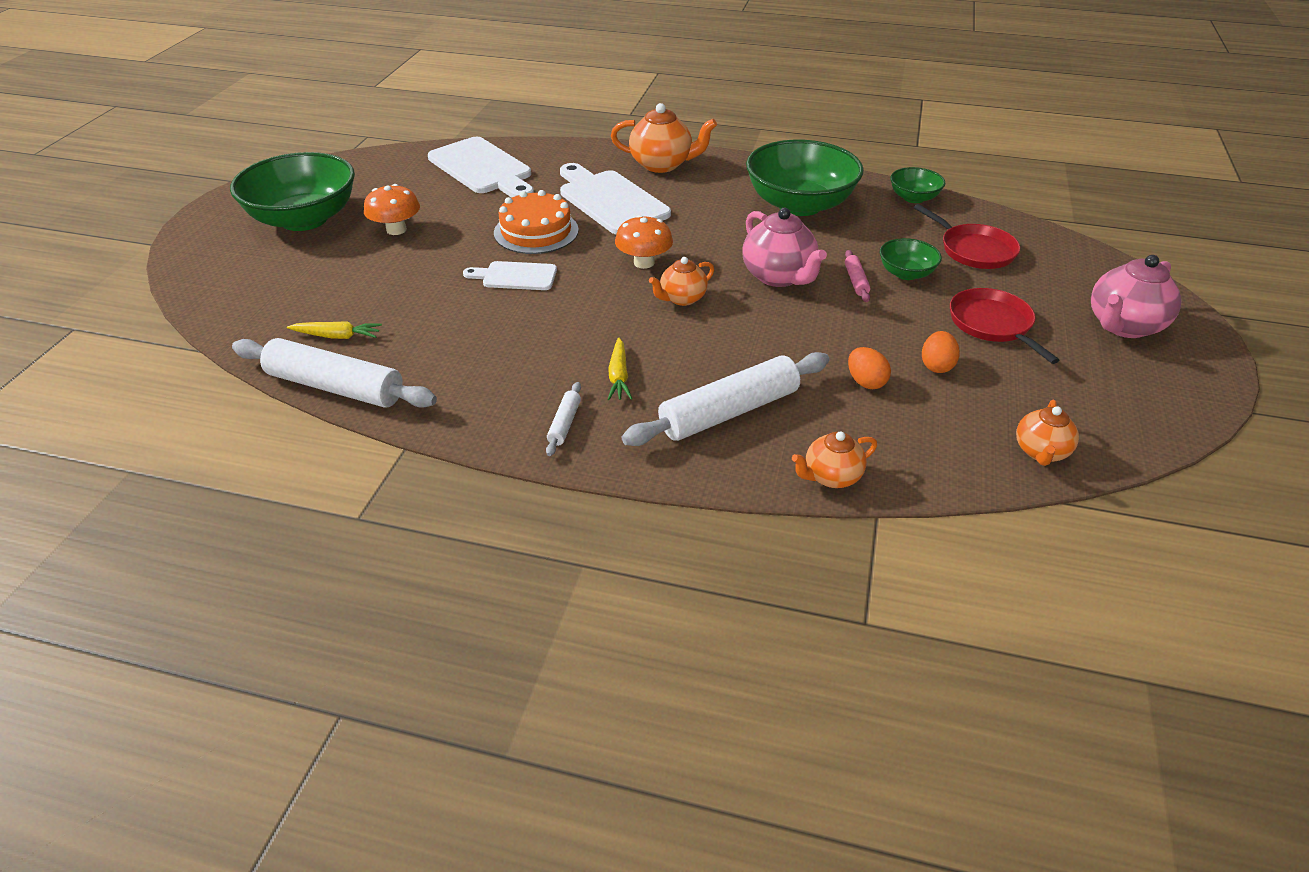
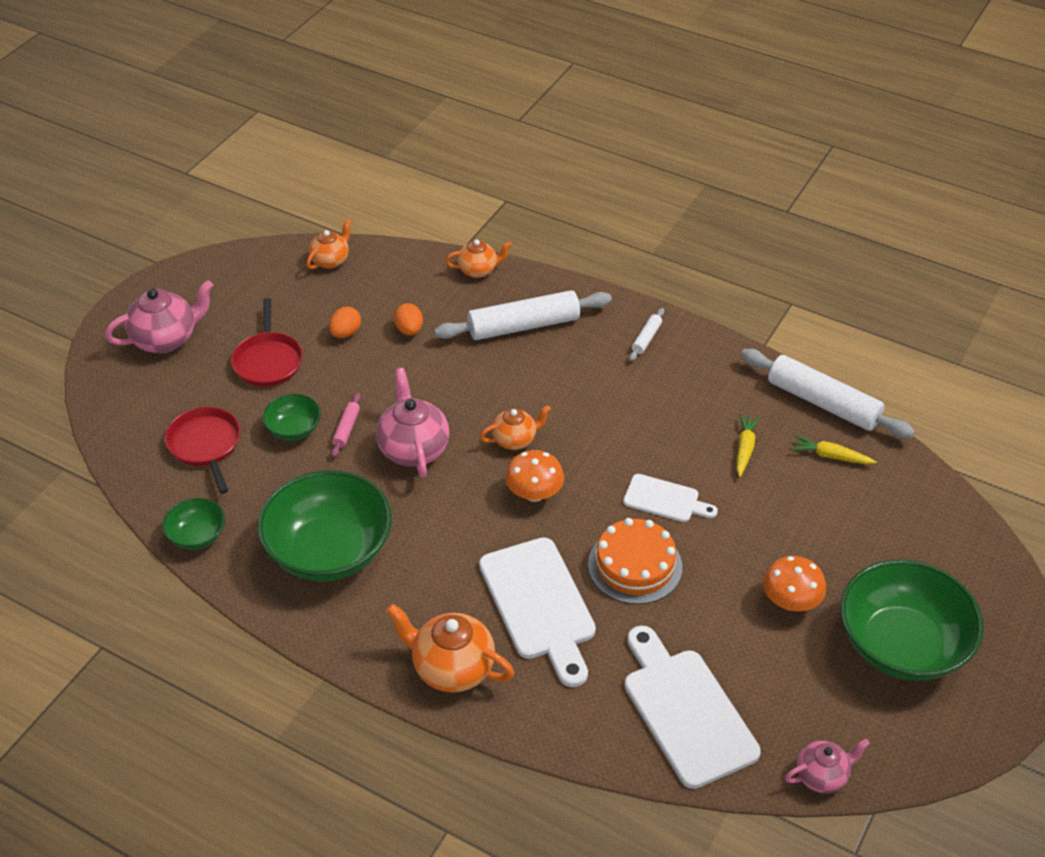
camera: 165 degrees left, 5 degrees up
yellow carrot [608,337,632,400] -> yellow carrot moved to [737,414,760,477]
none -> pink teapot [785,739,870,793]

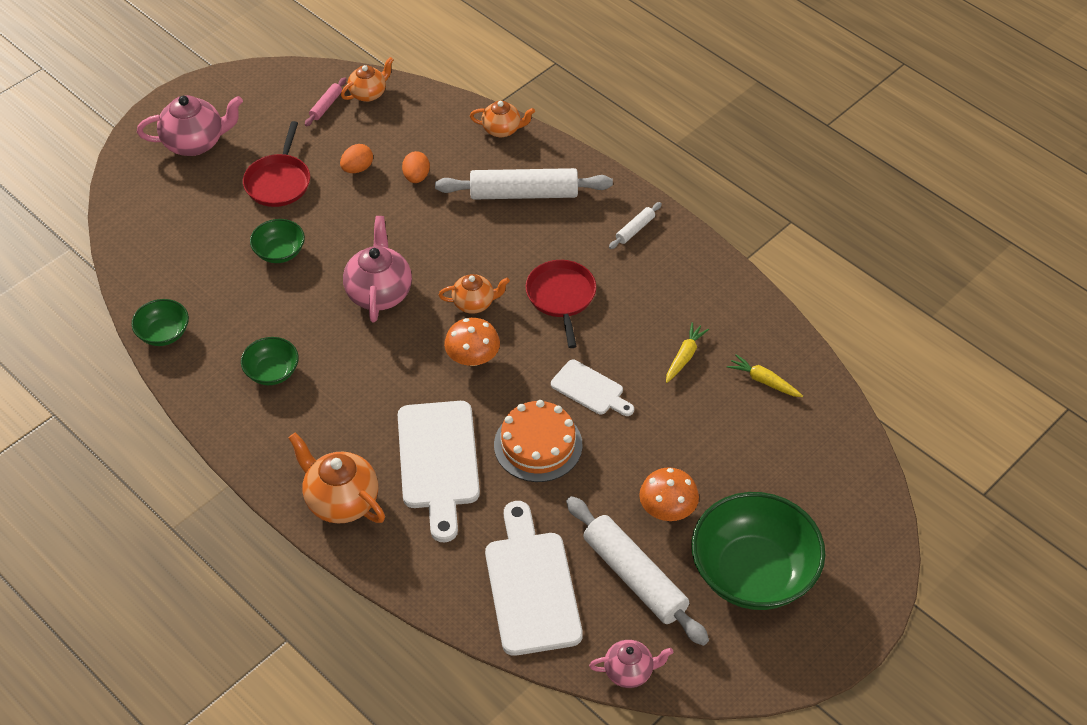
camera: 15 degrees right, 5 degrees up
red pan [165,407,240,494] -> red pan moved to [525,260,596,348]
green bowl [258,470,392,582] -> green bowl [241,337,299,385], size x0.48
pink rolling pin [331,393,361,457] -> pink rolling pin moved to [305,77,346,126]
white rolling pin [741,349,915,438] -> white rolling pin moved to [566,496,709,646]

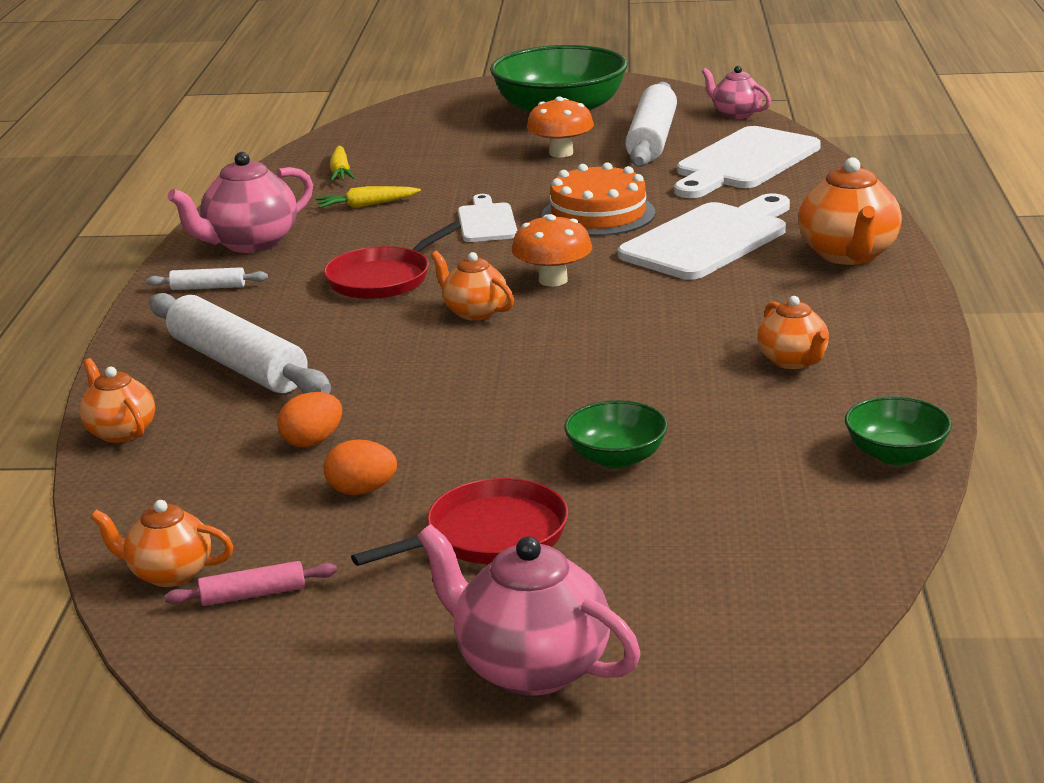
camera: 130 degrees left, 25 degrees down
green bowl [241,337,299,385] -> orange teapot [757,296,829,369]
pink teapot [343,216,412,322] -> pink teapot moved to [167,152,313,253]

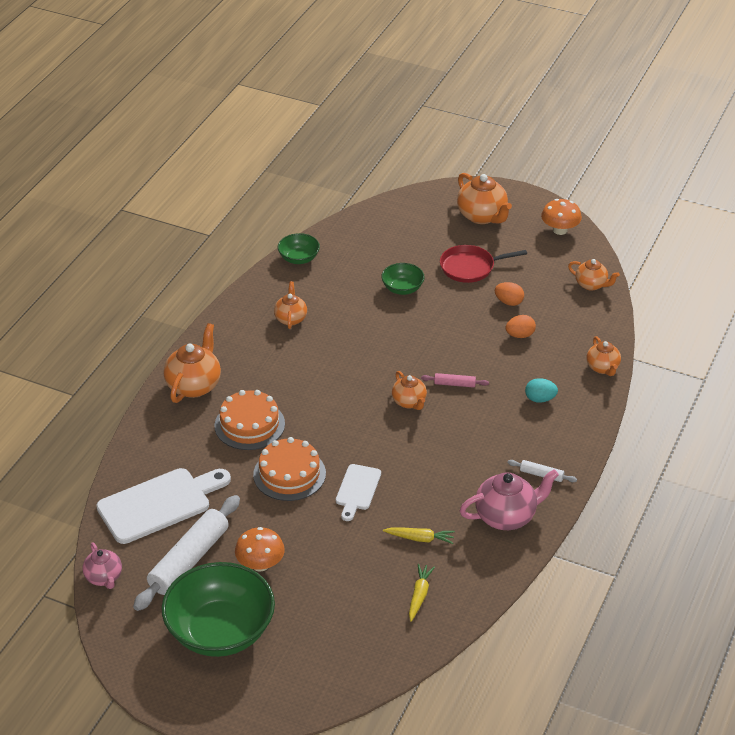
camera: 160 degrees left, 15 degrees up
white rolling pin [149,293,331,394] -> turquoise egg [525,378,558,403]
pink rolling pin [164,561,337,606] -> pink rolling pin moved to [421,373,489,388]
red pan [324,222,461,299] -> none
pink teapot [417,524,641,696] -> orange teapot [457,173,512,224]
orange mushroom [512,214,592,286] -> orange mushroom moved to [541,199,582,235]
white cutting board [618,193,790,280] -> orange cake [214,390,285,450]

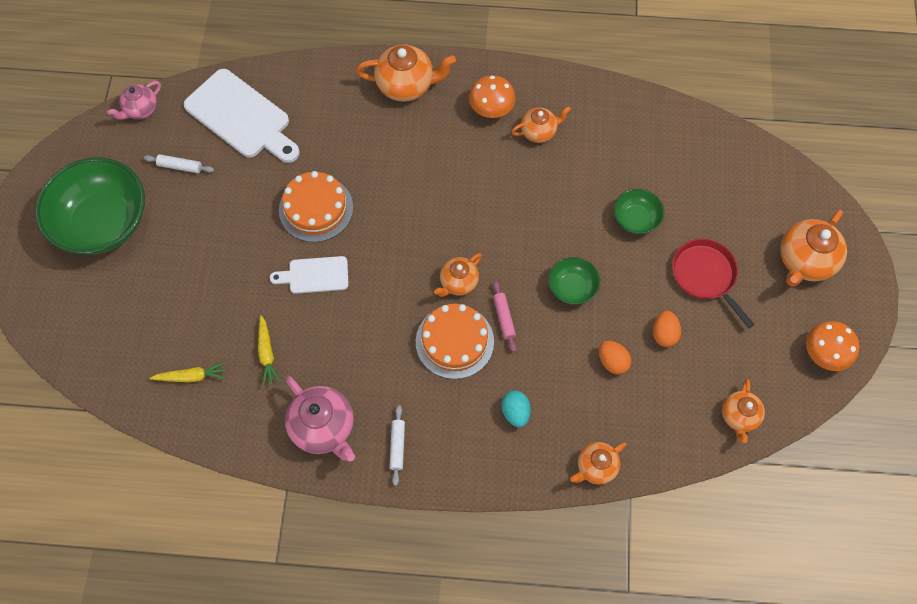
camera: 70 degrees right, 25 degrees up
white rolling pin [133,495,240,611] -> white rolling pin [144,154,214,173], size x0.44
orange cake [214,390,285,450] -> orange cake moved to [416,304,494,379]
orange mushroom [235,527,285,572] -> orange mushroom moved to [469,75,516,118]
green bowl [278,233,320,264] -> green bowl moved to [548,257,600,305]

